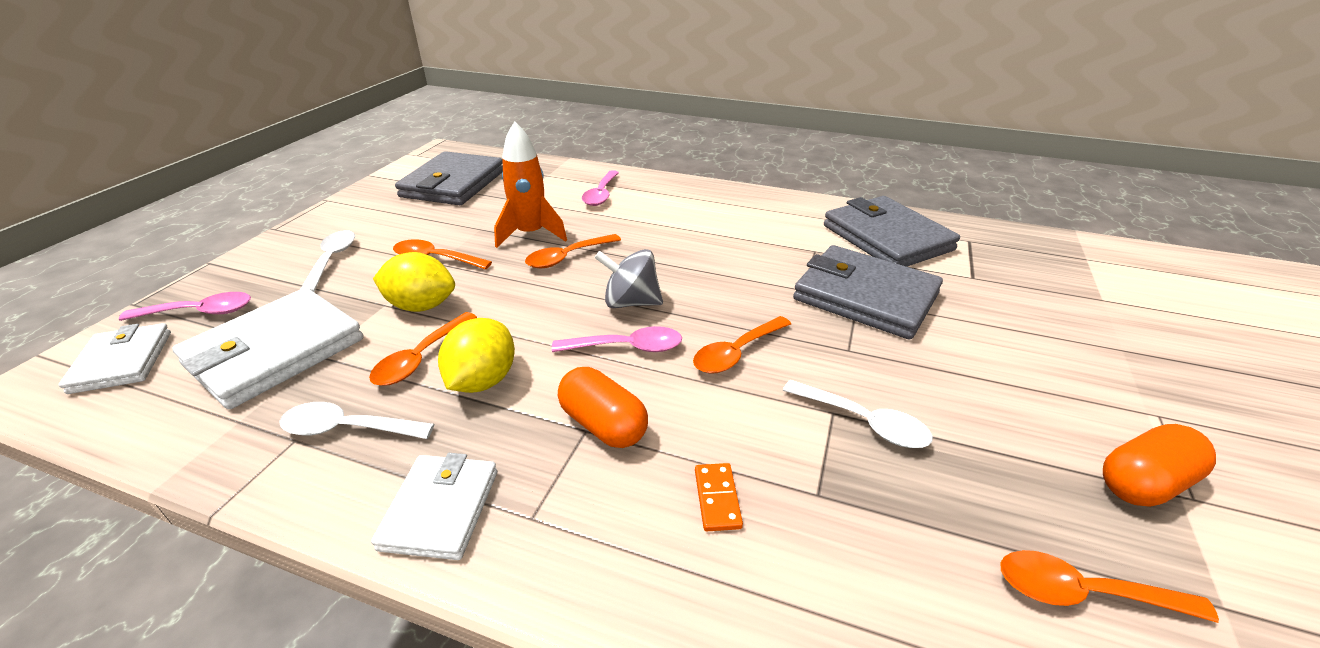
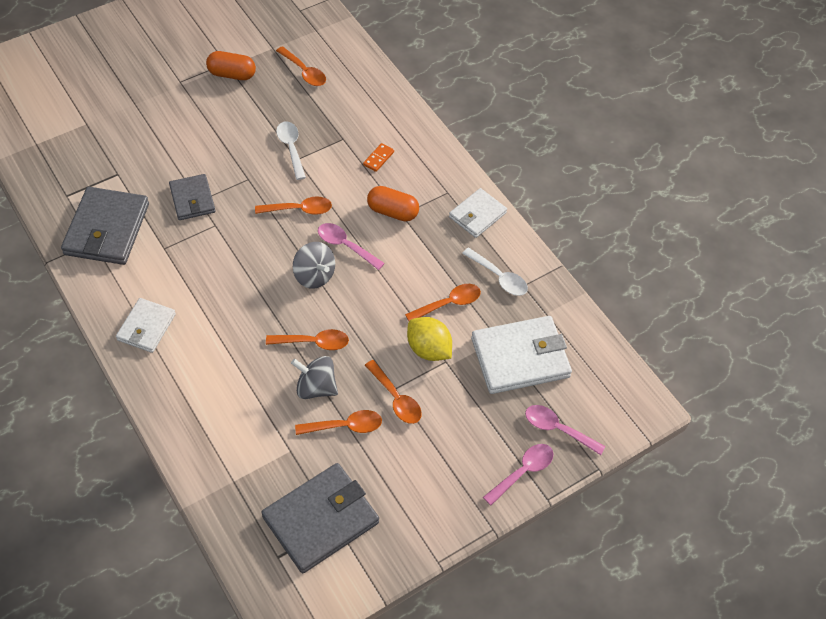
camera: 145 degrees left, 20 degrees up
white wallet [59,323,171,394] -> white wallet moved to [116,298,176,353]
white spoon [301,230,355,292] -> none
yellow lemon [438,318,515,393] -> none
orange rocket [494,121,567,248] -> grey spinning top [291,356,338,399]
orange capsule [558,367,648,448] -> orange capsule turned 60 degrees counterclockwise [367,186,419,222]
pink spoon [582,170,619,206] -> pink spoon moved to [483,444,554,506]
grey wallet [793,245,943,339] -> grey wallet [169,174,216,220], size x0.60
none -> orange spoon [295,410,382,435]

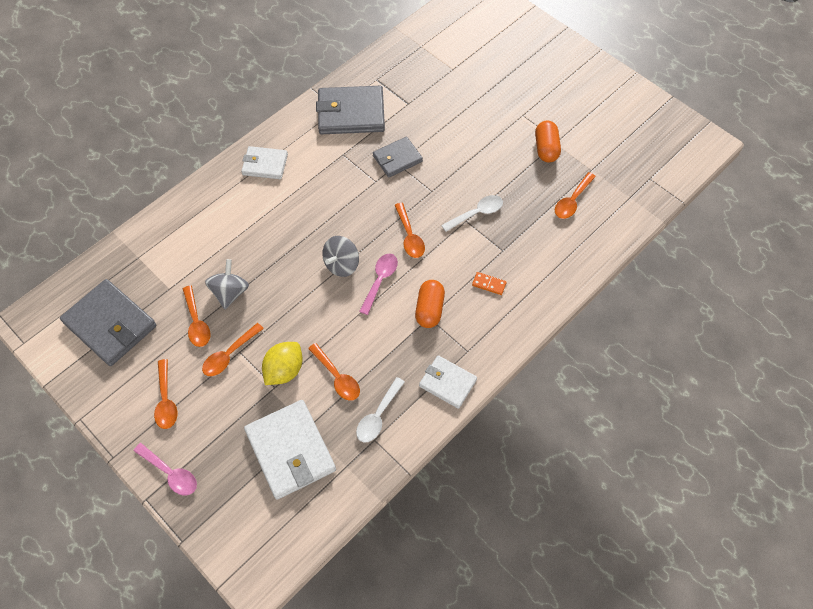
camera: 80 degrees right, 5 degrees up
orange spoon [266,329,349,350] -> orange spoon moved to [154,359,178,429]
pink spoon [525,405,606,455] -> none

